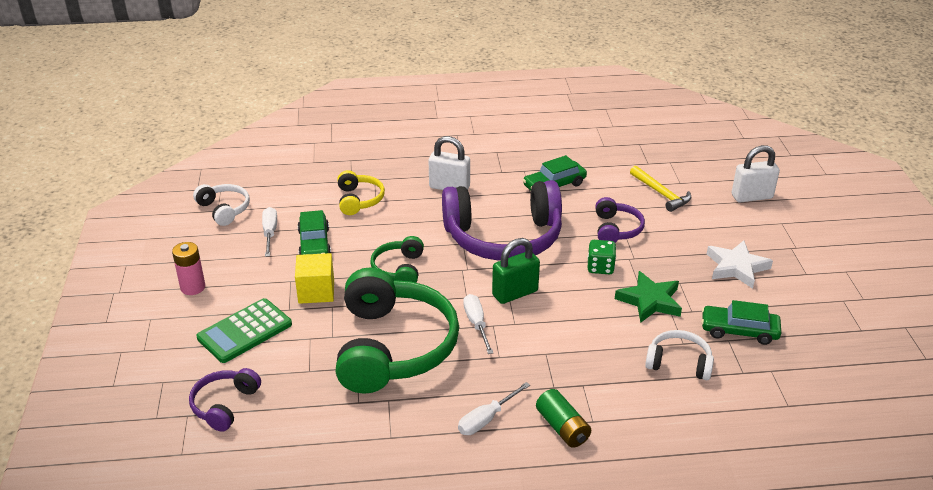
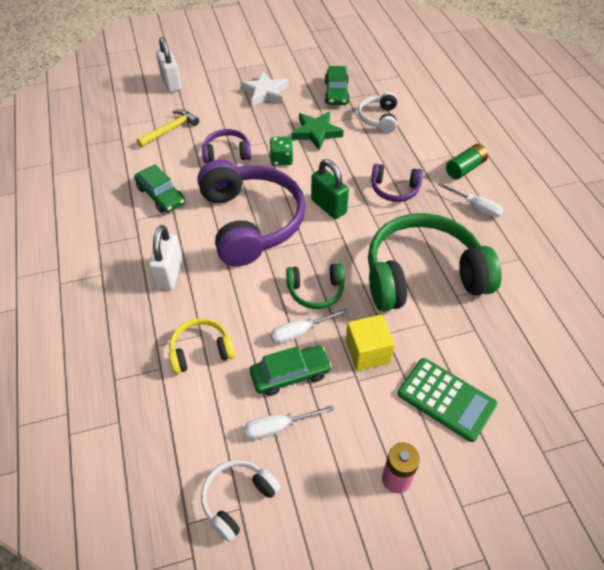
camera: 100 degrees left, 15 degrees up
purple headphones [189,368,261,432] -> purple headphones moved to [371,164,423,202]
white screwdriver [463,294,493,354] -> white screwdriver moved to [270,308,348,344]

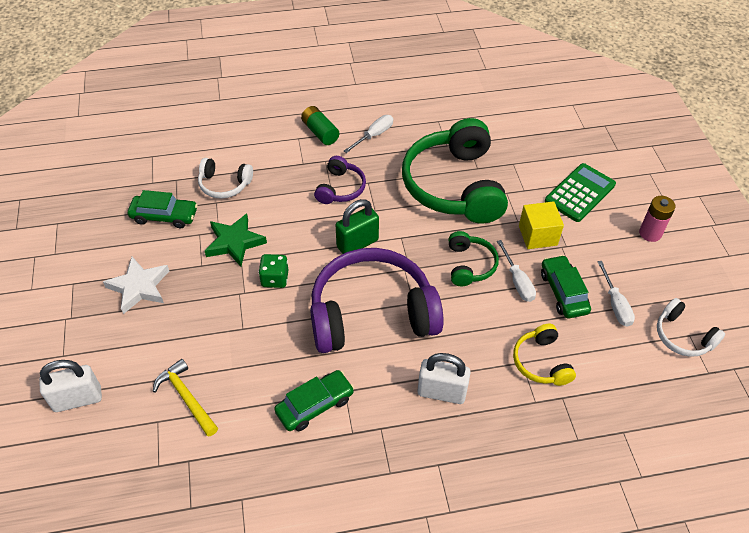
camera: 85 degrees left, 0 degrees up
purple headphones [202,129,251,163] -> none

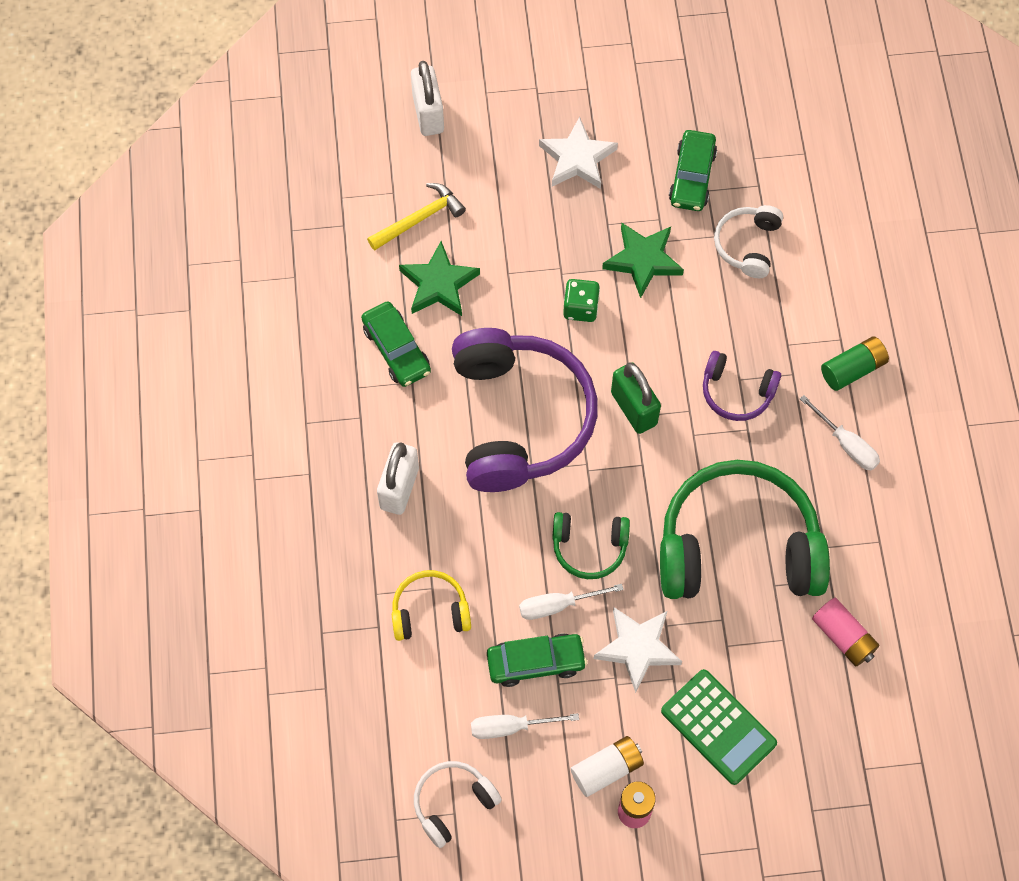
camera: 95 degrees right, 15 degrees up
yellow cube [519,201,564,249] -> white star [594,607,682,693]
none -> green star [399,241,480,316]
none -> white battery [571,736,644,797]
none -> pink battery [812,598,880,666]

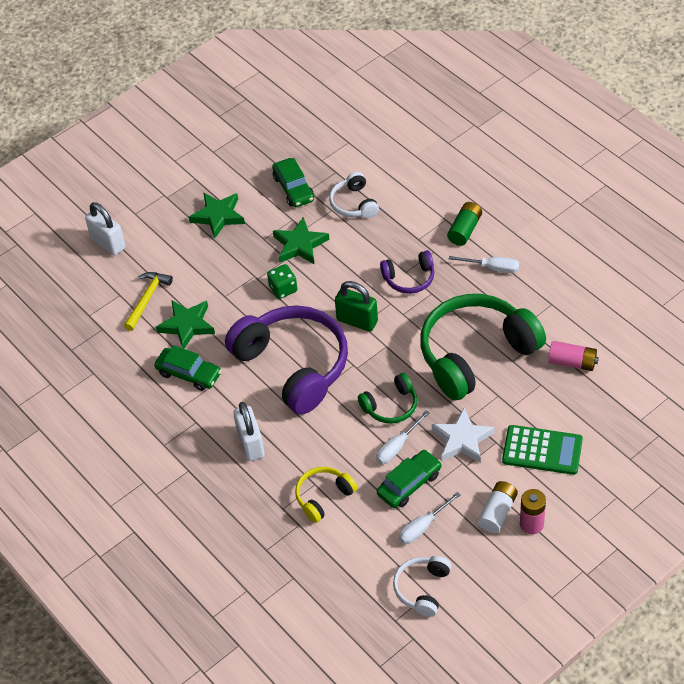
camera: 30 degrees left, 15 degrees down
white star [539,117,618,189] -> green star [189,193,245,238]

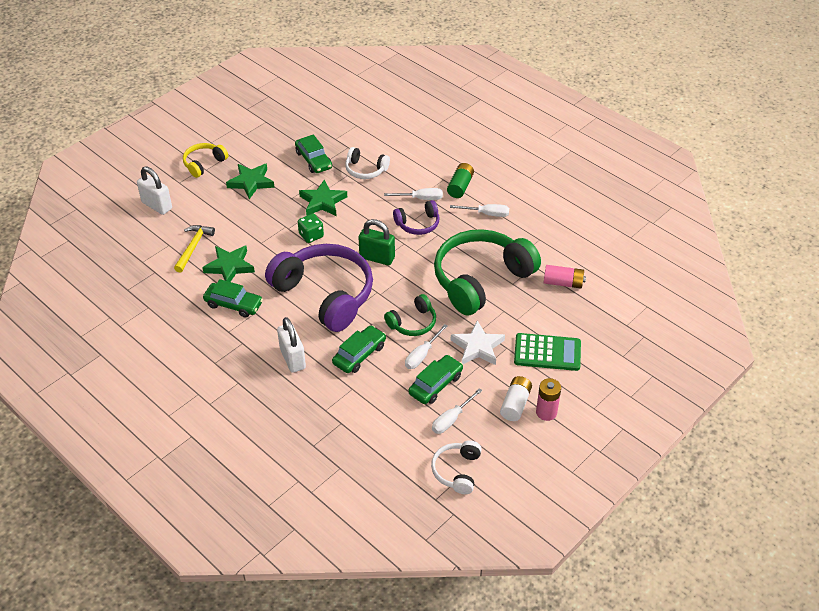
camera: 10 degrees left, 5 degrees down
yellow headphones [295,467,357,523] -> yellow headphones moved to [183,143,228,178]
white headphones [329,172,379,218] -> white headphones turned 45 degrees counterclockwise [345,147,390,179]
none -> green car [332,325,386,373]
none -> white screwdriver [384,188,443,200]

